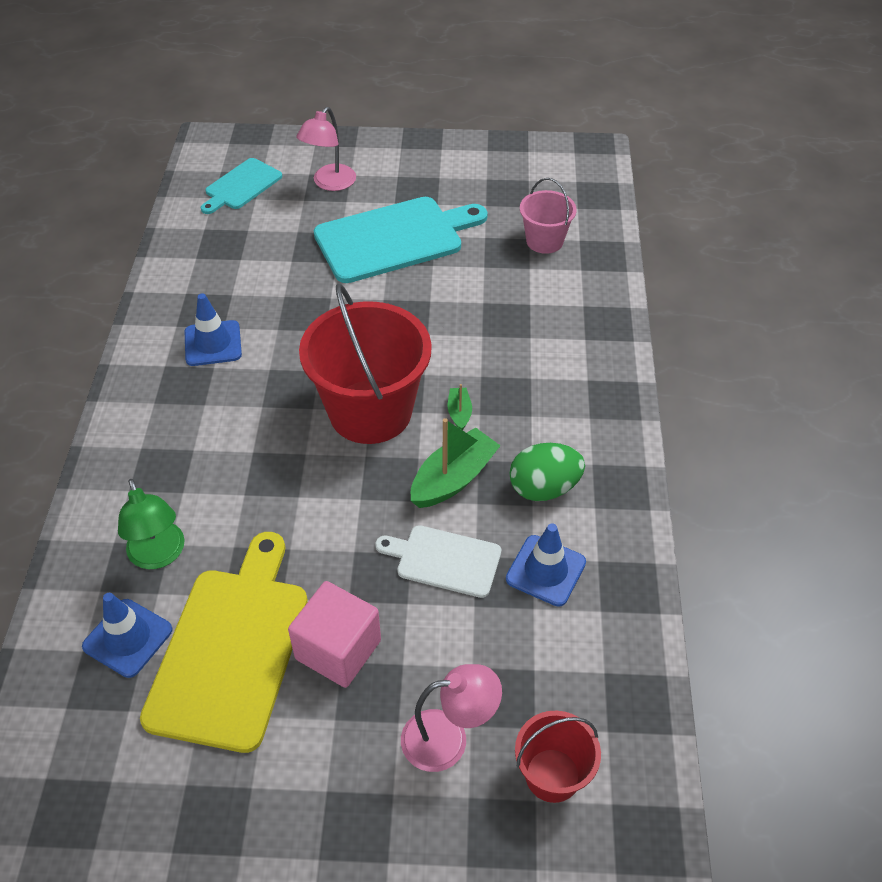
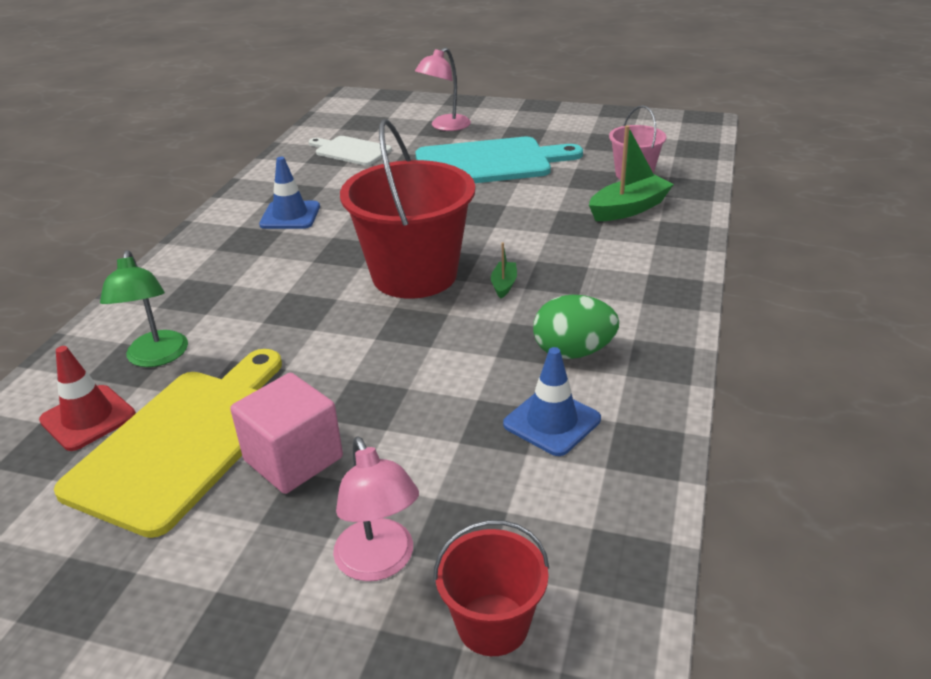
camera: 15 degrees right, 15 degrees down
blue traffic cone [82,593,173,678] -> red traffic cone [39,346,136,451]
turquoise cutting board [200,158,282,214] -> none
white cutting board [375,525,501,598] -> white cutting board moved to [309,136,392,166]
pink lamp [401,664,502,772] -> pink lamp turned 60 degrees clockwise [333,437,419,581]
green boat [411,418,501,508] -> green boat moved to [589,125,674,221]

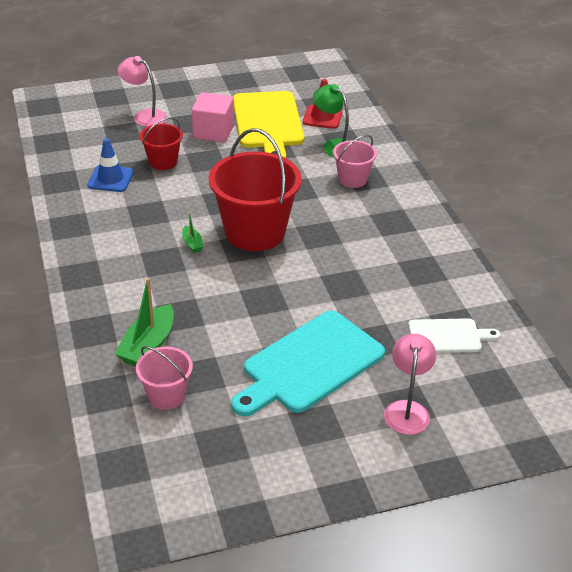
camera: 145 degrees right, 5 degrees up
blue traffic cone [259,157,320,229] -> none
red bucket [433,520,549,656] -> red bucket moved to [140,117,183,170]
green egg [533,295,619,359] -> none
none -> pink bucket [333,135,377,188]

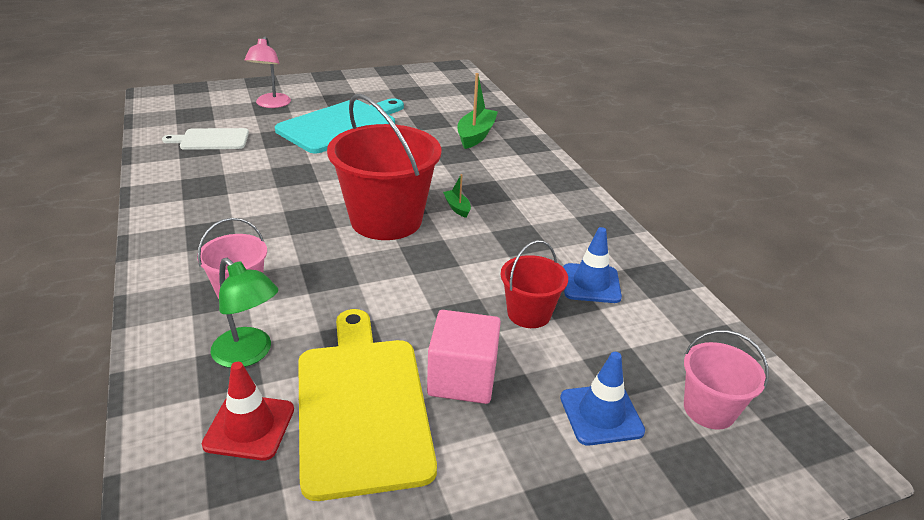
camera: 175 degrees right, 5 degrees down
pink lamp [118,56,167,127] -> blue traffic cone [560,352,645,446]
pink bucket [136,346,193,409] -> pink bucket moved to [684,330,769,430]

